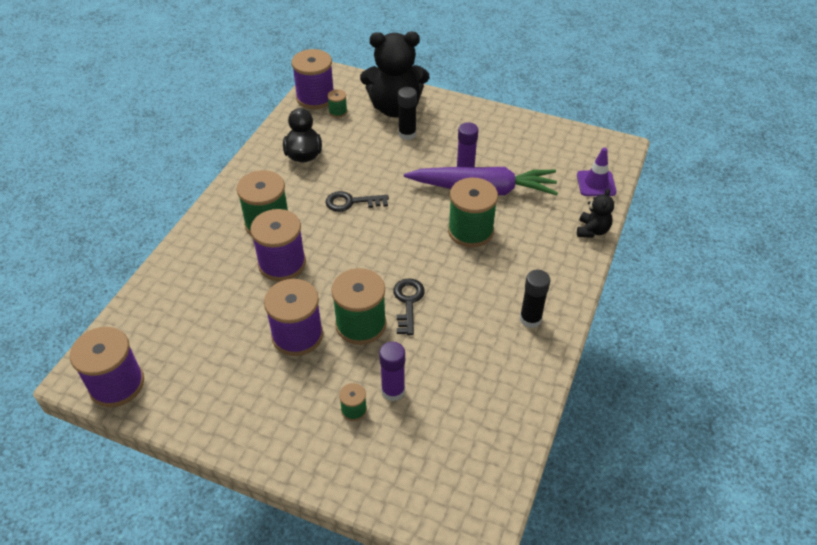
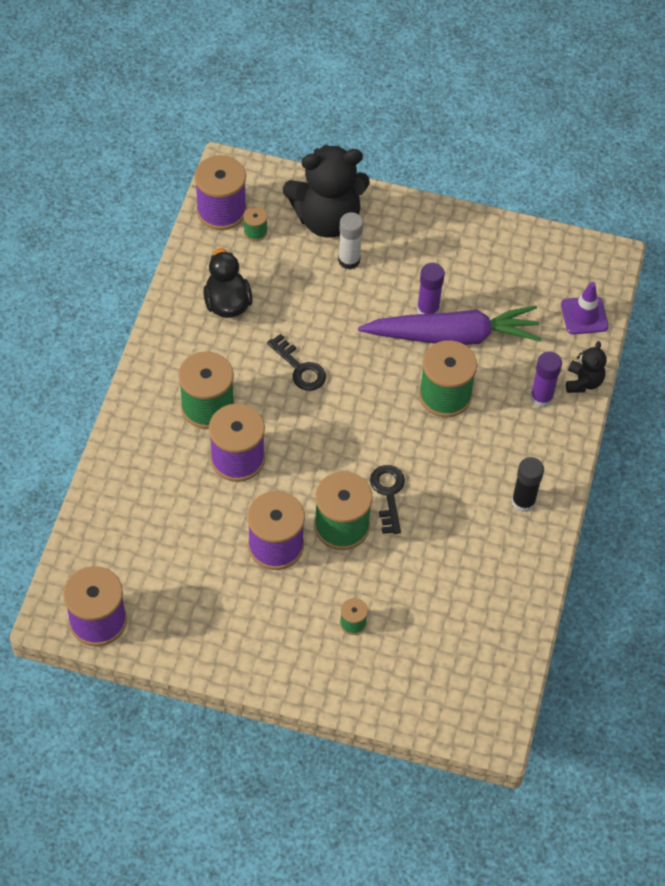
camera: 10 degrees left, 10 degrees up
black key [325,191,389,212] -> black key turned 120 degrees counterclockwise [267,334,326,391]
purple glue stick [379,342,405,401] -> purple glue stick moved to [530,351,562,408]
black glue stick [398,87,417,140] -> white glue stick [338,212,363,269]

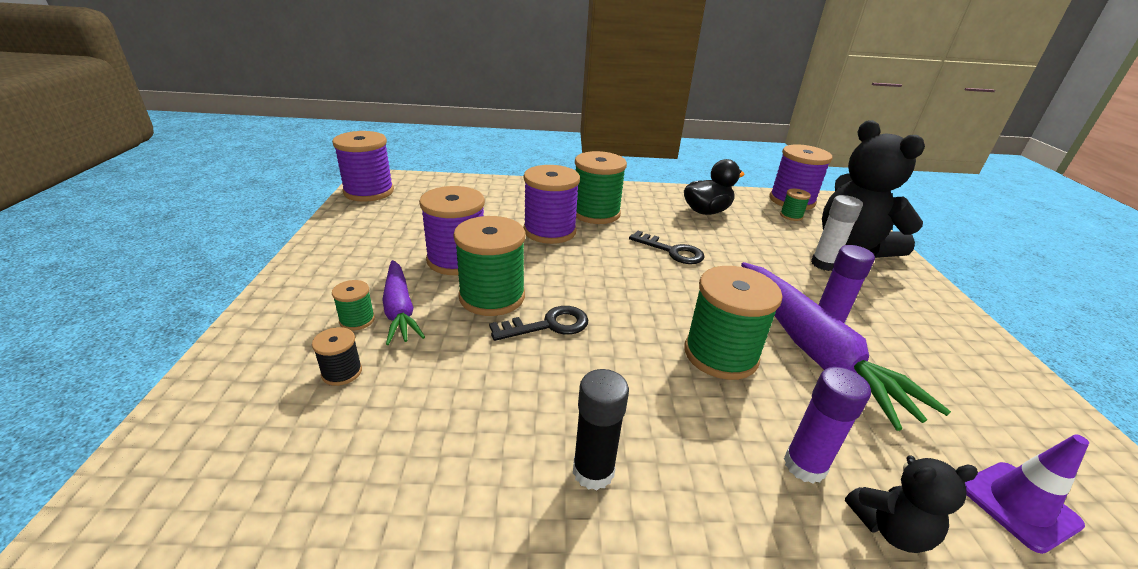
camera: 75 degrees right, 25 degrees down
black key [267,334,326,391] -> black key turned 90 degrees counterclockwise [629,231,705,264]
none -> black spool [312,327,362,386]
none -> purple carrot [382,260,425,345]

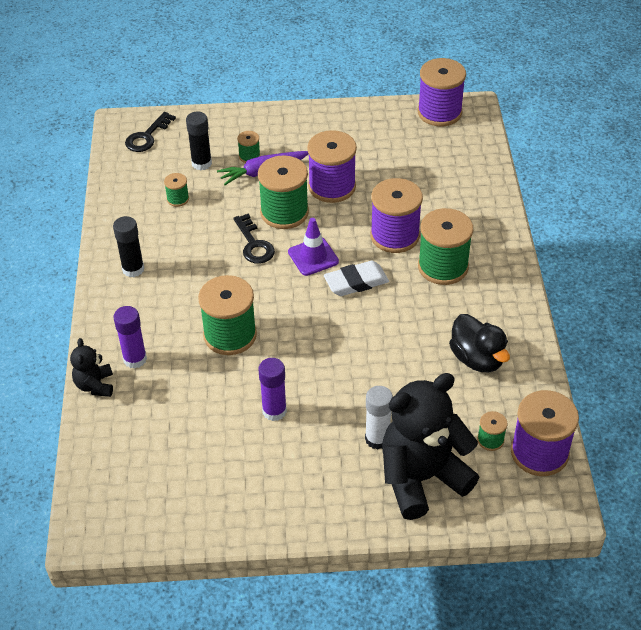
camera: 90 degrees right, 15 degrees up
black spool [312,327,362,386] -> black glue stick [186,111,212,170]
black key [629,231,705,264] -> black key moved to [125,112,176,152]
purple carrot [741,262,951,431] -> none
purple traffic cone [965,434,1089,554] -> purple traffic cone moved to [288,218,339,276]
none -> green spool [164,173,189,207]
none -> white eraser [324,261,389,296]

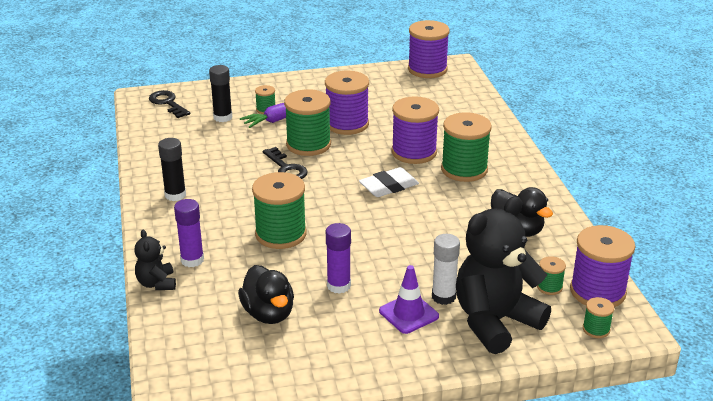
camera: 10 degrees left, 15 degrees down
black key [125,112,176,152] -> black key turned 120 degrees clockwise [149,90,190,118]
green spool [164,173,189,207] -> green spool moved to [583,297,614,338]
purple traffic cone [288,218,339,276] -> purple traffic cone moved to [379,265,439,334]
none -> black duck [238,265,294,324]

